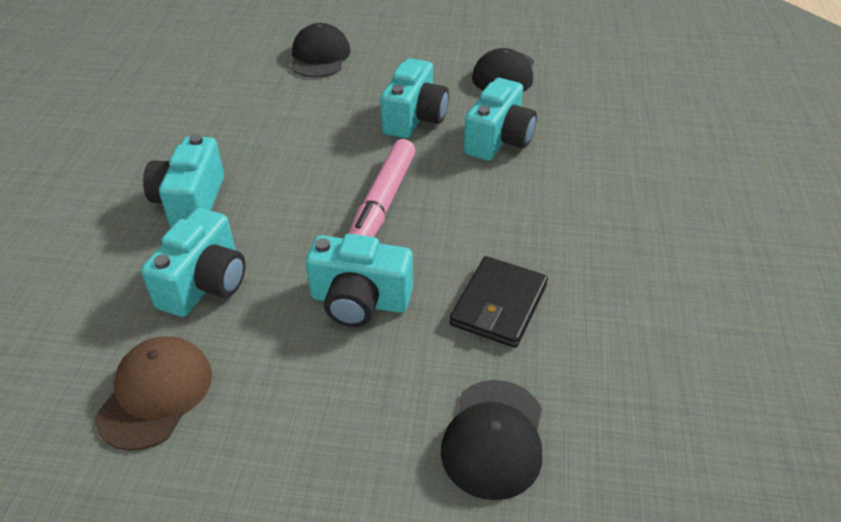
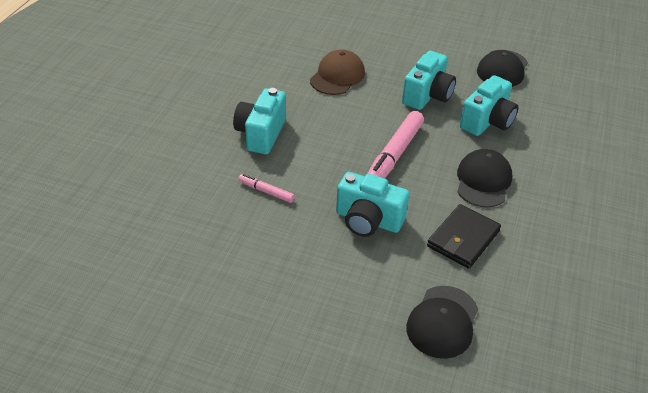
camera: 10 degrees right, 0 degrees up
brown cap [95,336,212,451] -> brown cap moved to [310,49,365,95]
turquoise camera [141,208,246,317] -> pink marker [238,174,295,203]
black cap [290,23,350,78] -> black cap moved to [457,149,512,208]

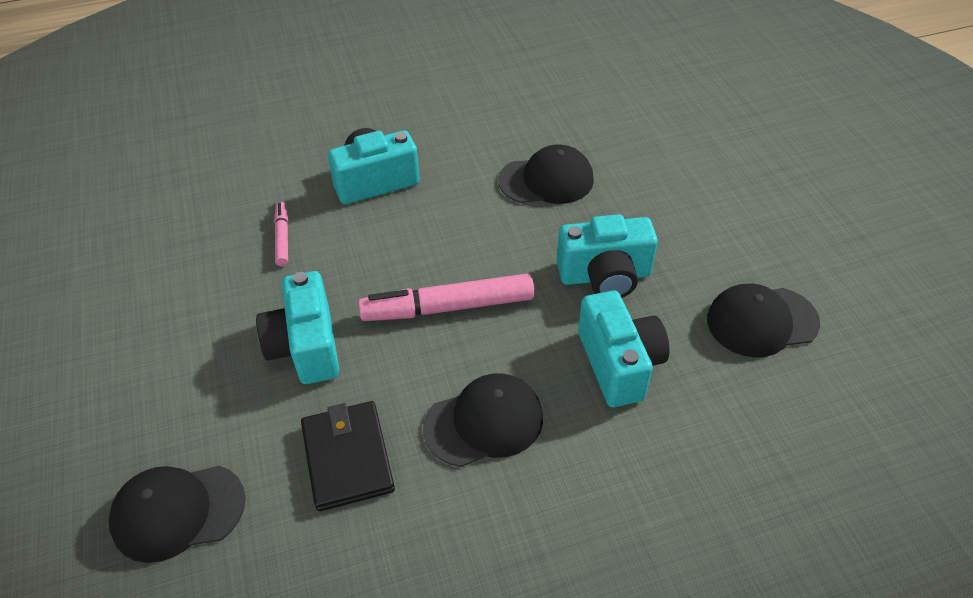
camera: 55 degrees right, 5 degrees up
brown cap [310,49,365,95] -> black cap [498,145,594,204]
black wallet [427,204,501,269] -> black wallet turned 75 degrees clockwise [301,401,395,511]
turquoise camera [460,75,518,136] -> turquoise camera turned 105 degrees counterclockwise [578,290,669,407]

